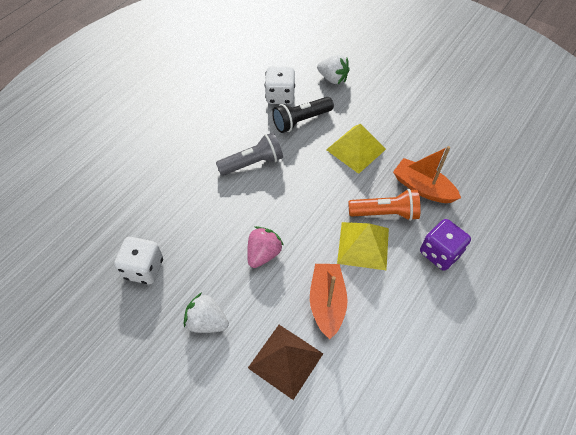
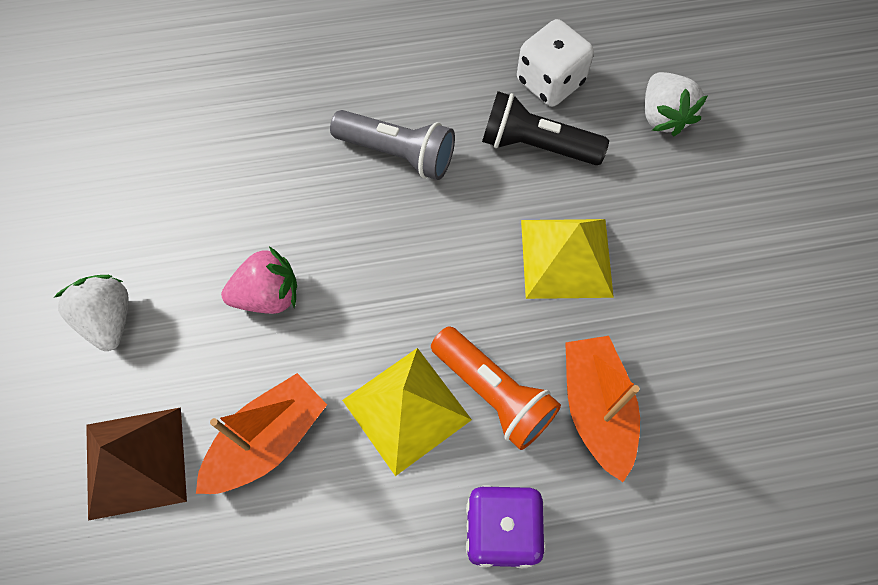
camera: 45 degrees right, 10 degrees up
white dice [114,237,163,284] -> none

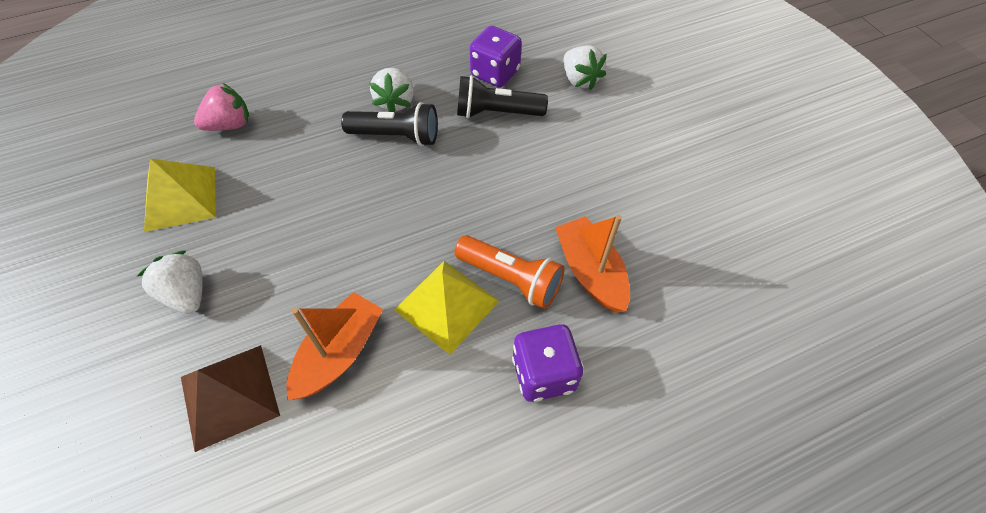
camera: 15 degrees left, 10 degrees down
pink strawberry [221,246,297,314] -> pink strawberry moved to [194,83,249,131]
grey flashlight [330,110,455,180] -> black flashlight [341,102,438,146]
white dice [517,19,594,107] -> purple dice [470,26,522,87]
yellow pyramid [521,219,614,299] -> yellow pyramid moved to [144,158,216,232]
none -> white strawberry [369,68,414,112]

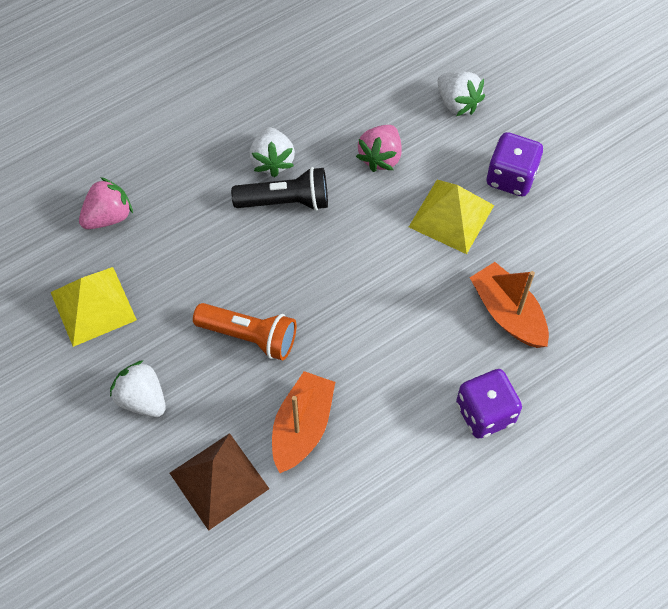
camera: 10 degrees left, 5 degrees up
yellow pyramid [394,261,499,355] -> yellow pyramid moved to [409,180,494,254]
orange flashlight [455,235,564,309] -> orange flashlight moved to [193,303,296,361]
black flashlight [457,76,548,118] -> pink strawberry [356,125,401,172]
purple dice [470,26,522,87] -> purple dice moved to [486,132,543,196]

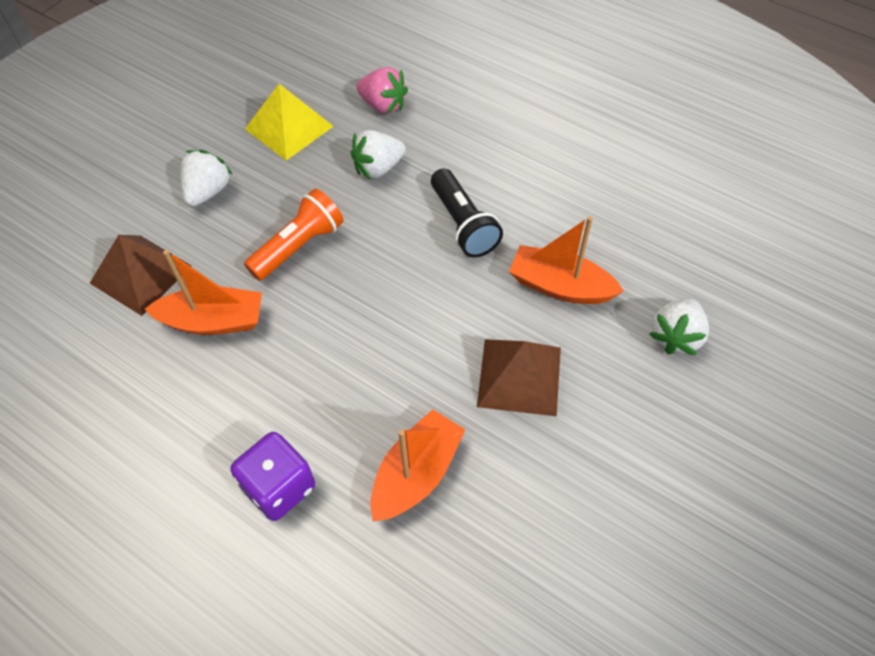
camera: 70 degrees right, 5 degrees down
orange flashlight [193,303,296,361] -> orange flashlight turned 135 degrees counterclockwise [244,189,344,281]
white strawberry [249,127,295,177] -> white strawberry moved to [351,130,406,179]
pink strawberry [356,125,401,172] -> orange boat [509,216,624,304]
yellow pyramid [409,180,494,254] -> brown pyramid [477,339,561,416]
purple dice [486,132,543,196] -> none

